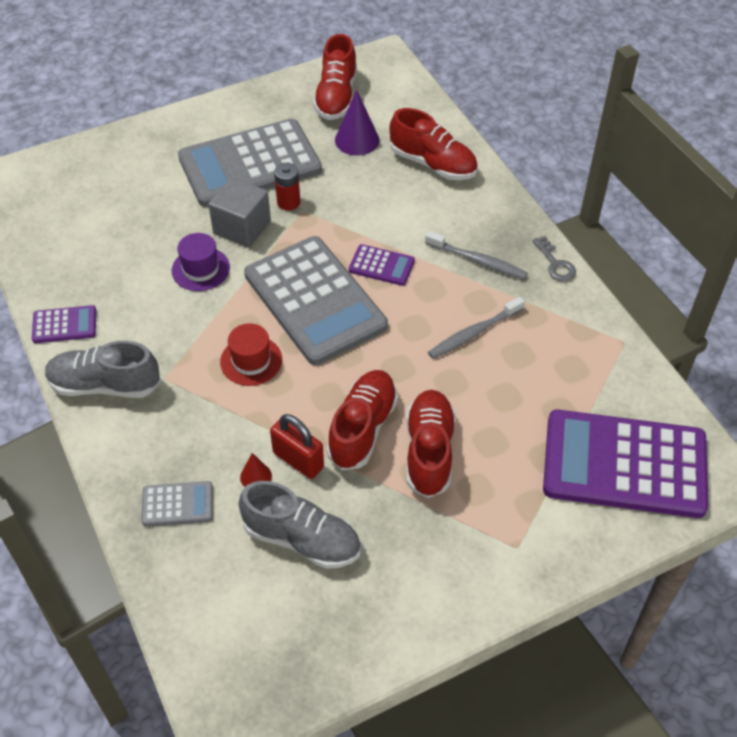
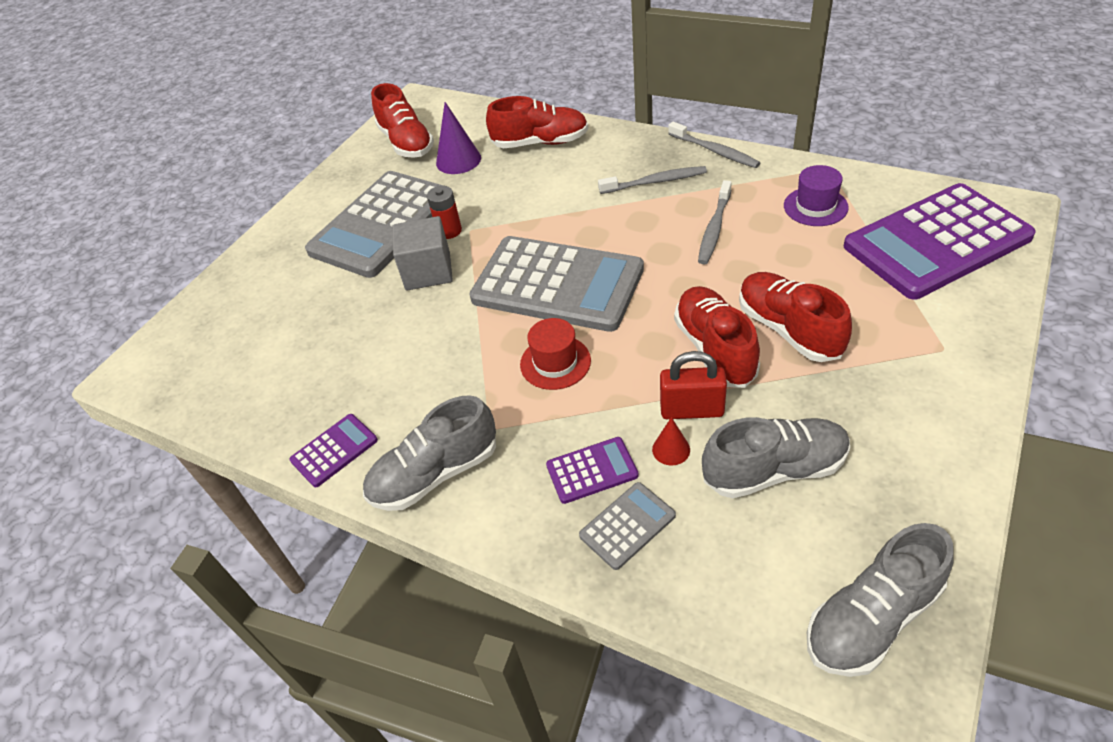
camera: 30 degrees left, 5 degrees down
purple hat [172,233,230,291] -> purple hat moved to [784,165,849,226]
purple calculator [349,244,415,286] -> purple calculator moved to [546,437,639,504]
grey key [533,236,576,281] -> grey toothbrush [668,122,760,168]
none -> grey shoe [807,523,954,677]

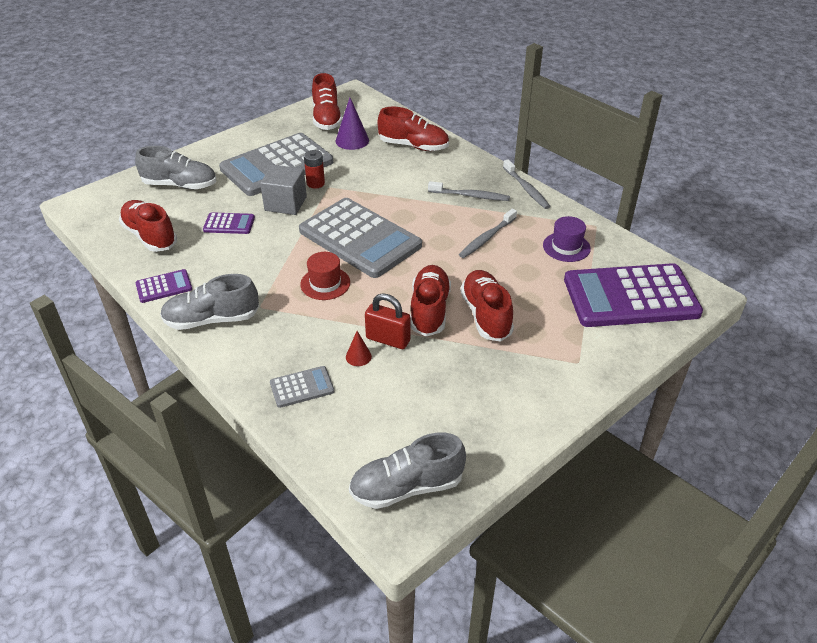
camera: 15 degrees right, 5 degrees down
purple calculator [546,437,639,504] -> purple calculator moved to [203,212,255,234]
grey shoe [702,417,850,498] -> grey shoe moved to [135,146,216,189]
none -> red shoe [119,200,177,252]

